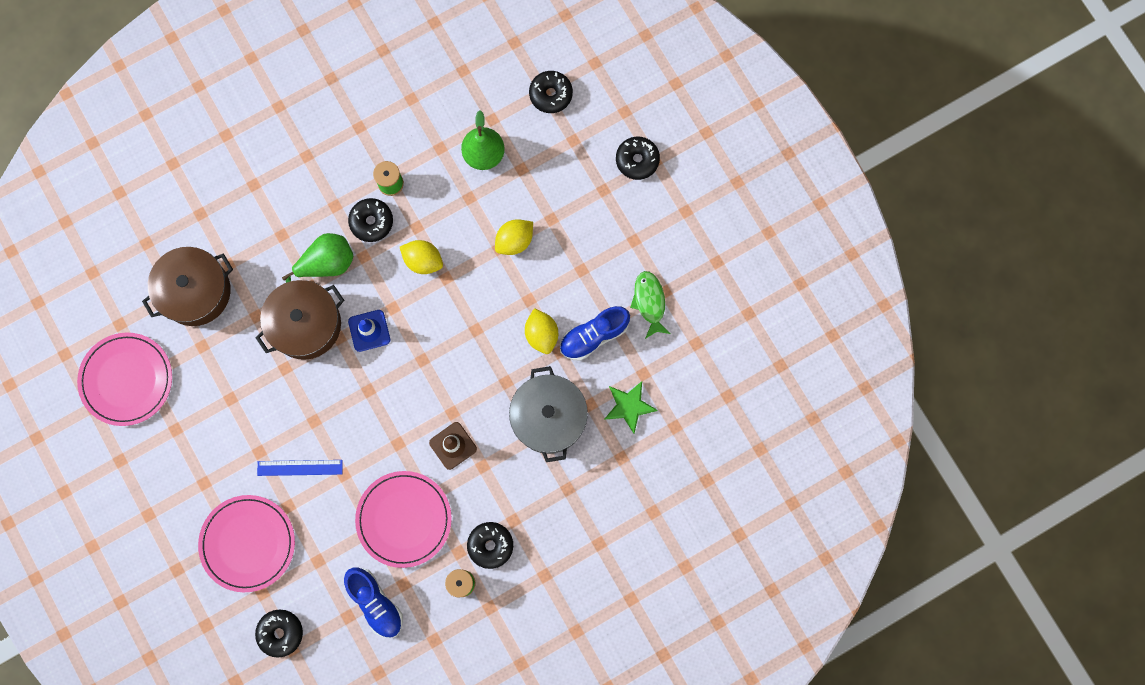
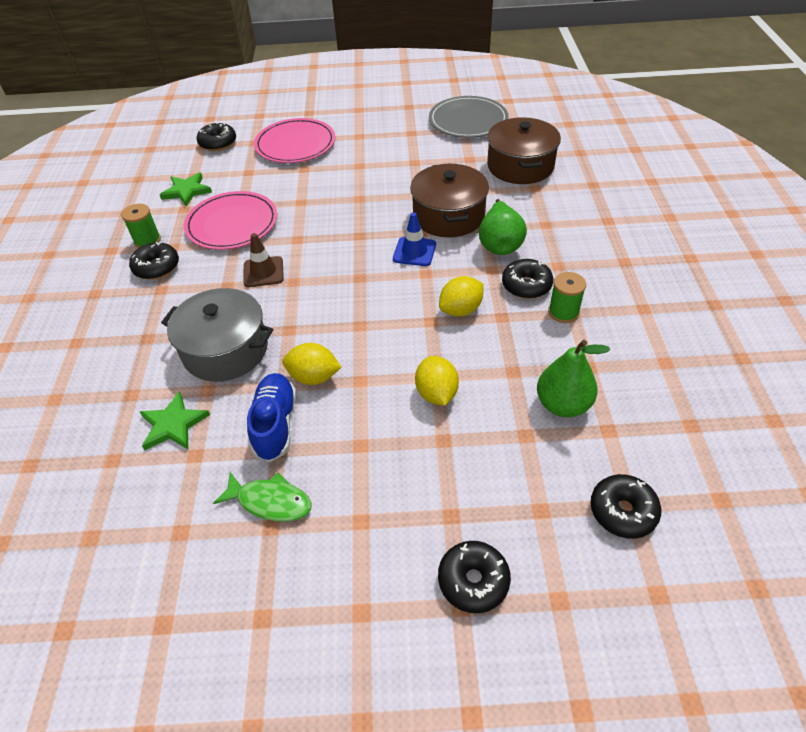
camera: 120 degrees right, 30 degrees down
pink plate [77,333,172,426] -> grey plate [429,96,509,138]
blue ruler [257,460,343,476] -> none
blue shoe [344,568,403,638] -> green star [160,173,212,207]

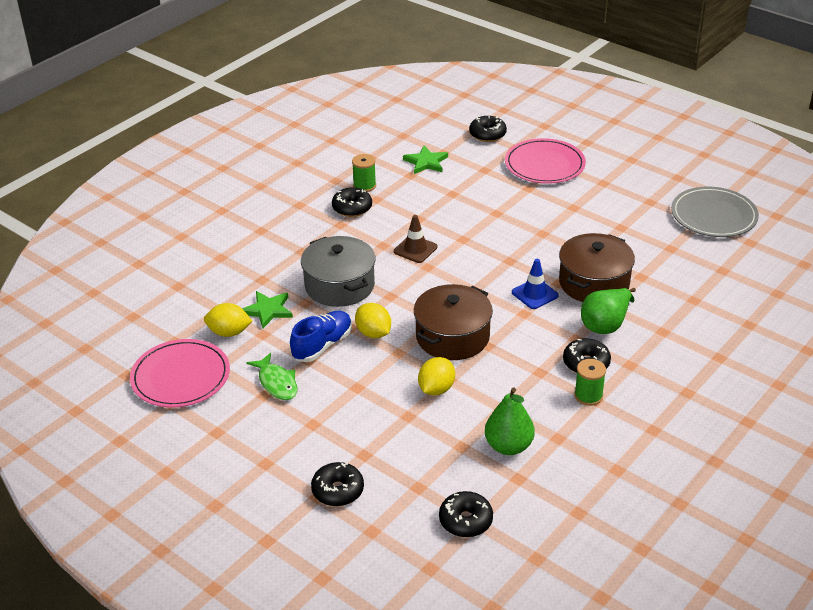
camera: 40 degrees right, 10 degrees down
pink plate [184,191,277,250] -> pink plate moved to [130,339,230,408]
yellow lemon [439,276,484,316] -> yellow lemon moved to [204,303,252,337]
brown pot [487,117,561,184] -> brown pot moved to [414,284,493,360]

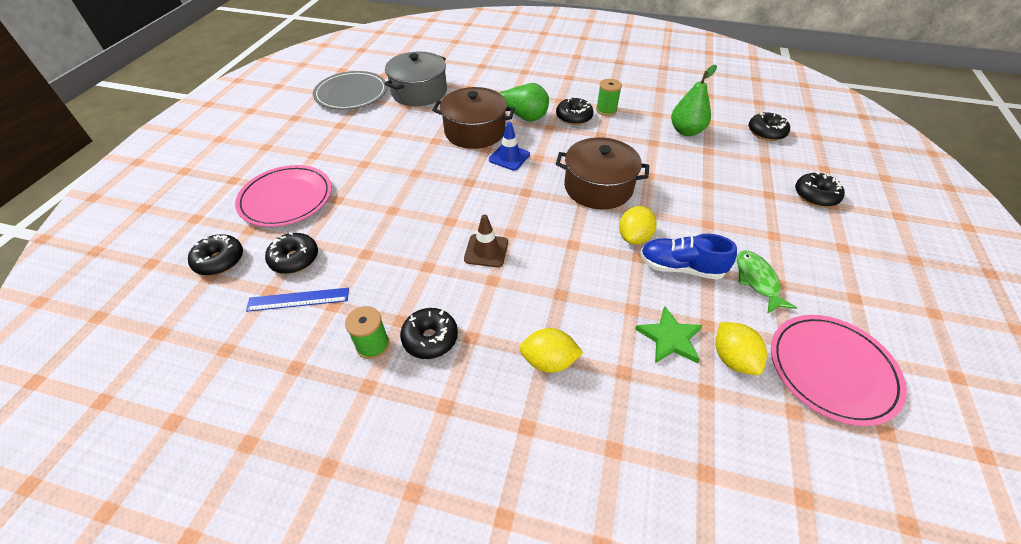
camera: 115 degrees left, 10 degrees up
green fish [247,353,297,400] -> green fish turned 45 degrees counterclockwise [737,250,797,313]
grey pot [301,236,376,307] -> grey pot moved to [384,52,447,106]
green star [403,146,448,174] -> blue ruler [246,288,349,312]
yellow lemon [418,357,455,395] -> yellow lemon moved to [519,328,583,373]
none -> black donut [265,233,318,274]

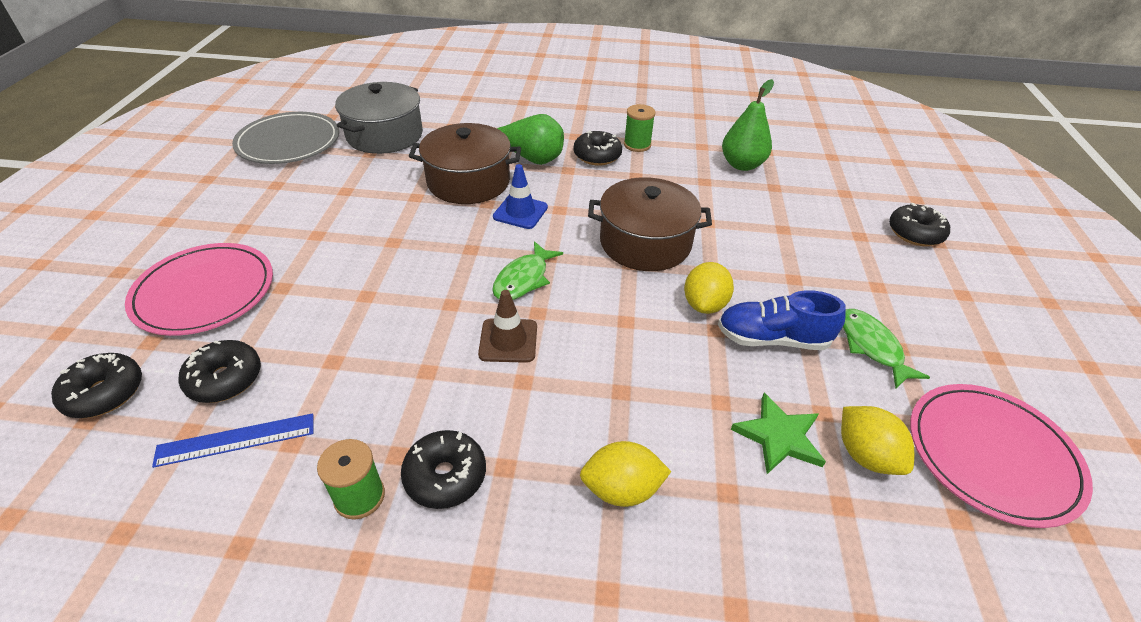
camera: 10 degrees left, 5 degrees down
black donut [749,112,790,141] -> none
none -> green fish [492,241,563,300]

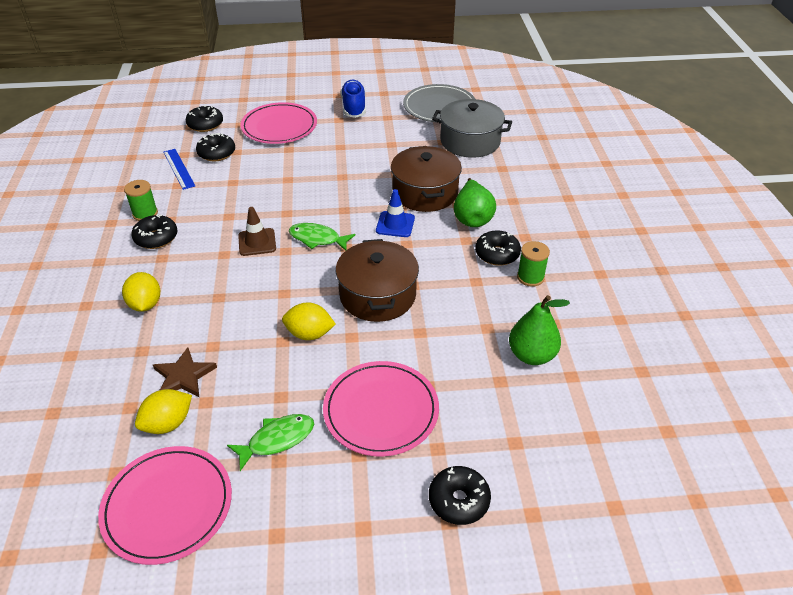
camera: 80 degrees right, 0 degrees up
blue shoe [718,290,846,350] -> blue shoe moved to [340,80,366,118]
green star [731,393,826,474] -> brown star [153,347,217,397]
none -> pink plate [323,361,439,456]

